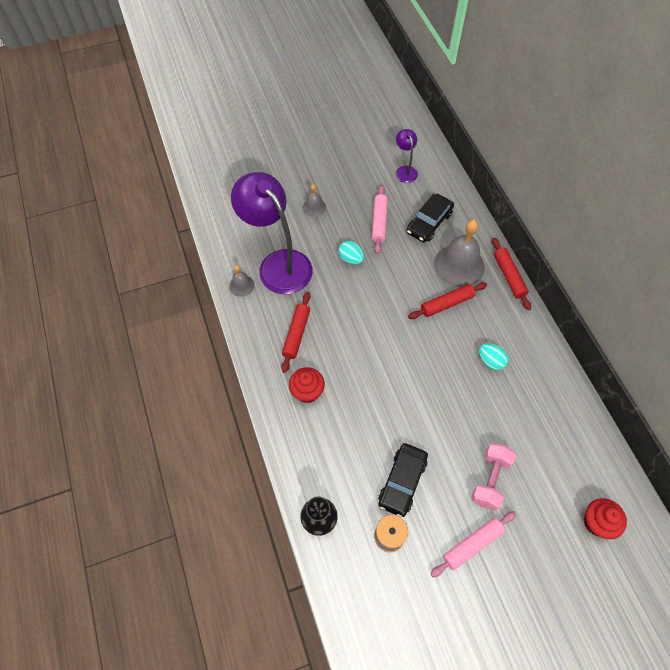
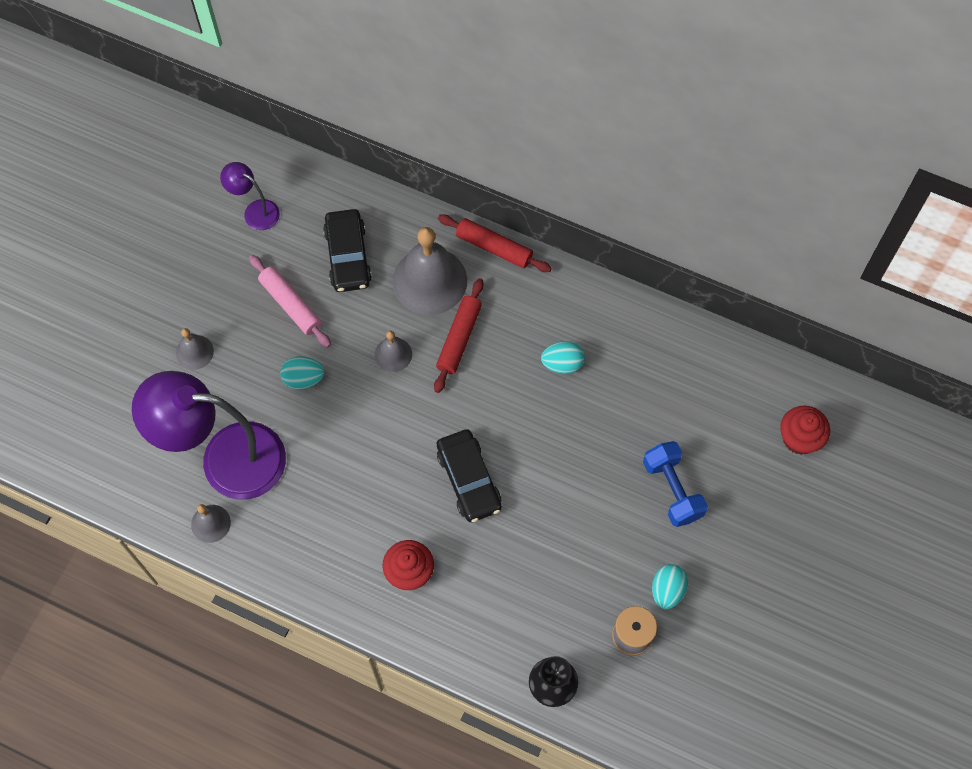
camera: 45 degrees left, 5 degrees up
red rolling pin [281,292,310,373] -> none
black car [379,443,428,517] -> black car moved to [437,429,502,522]
pink rolling pin [430,511,516,577] -> none
pink dumbbell [471,443,516,511] -> blue dumbbell [643,441,708,527]
none -> grey bell [375,331,412,372]
none -> turquoise egg [652,564,688,609]

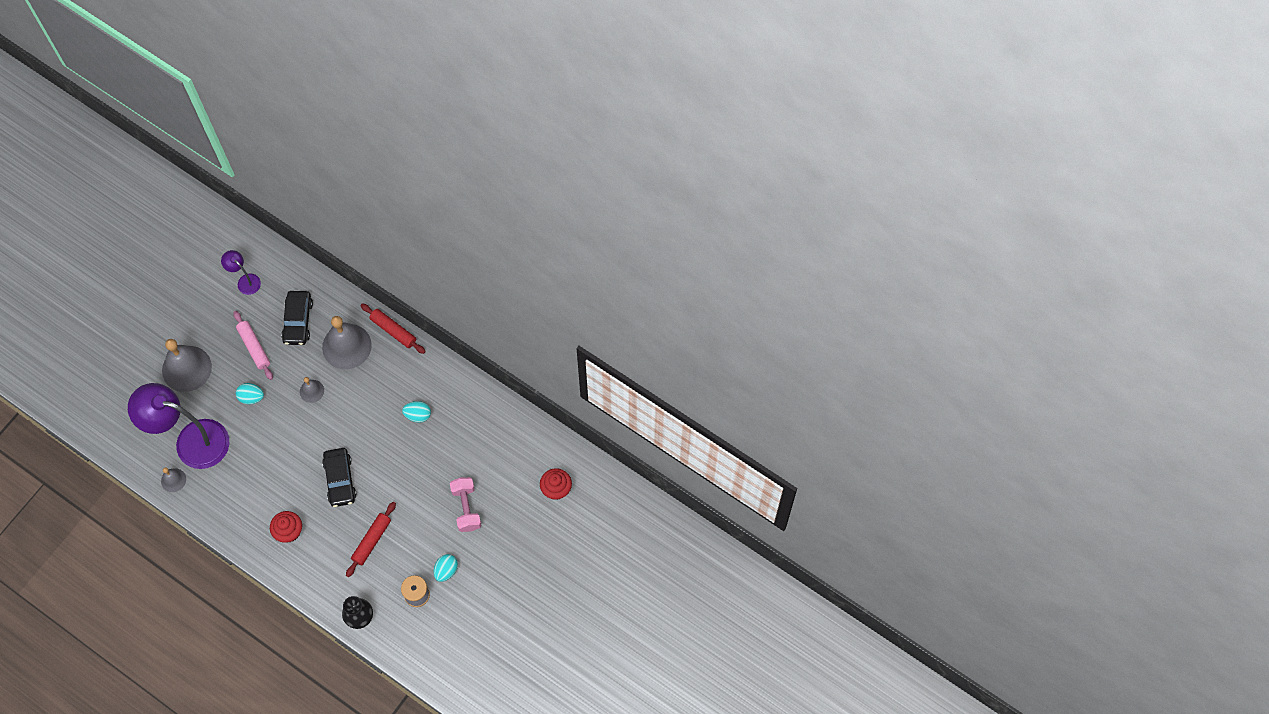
camera: 10 degrees right, 0 degrees up
grey bell [176,328,214,370] -> grey bell [162,339,212,392], size x2.02
red rolling pin [434,278,484,393] -> red rolling pin moved to [346,502,396,577]
blue dumbbell [643,441,708,527] -> pink dumbbell [450,477,481,532]

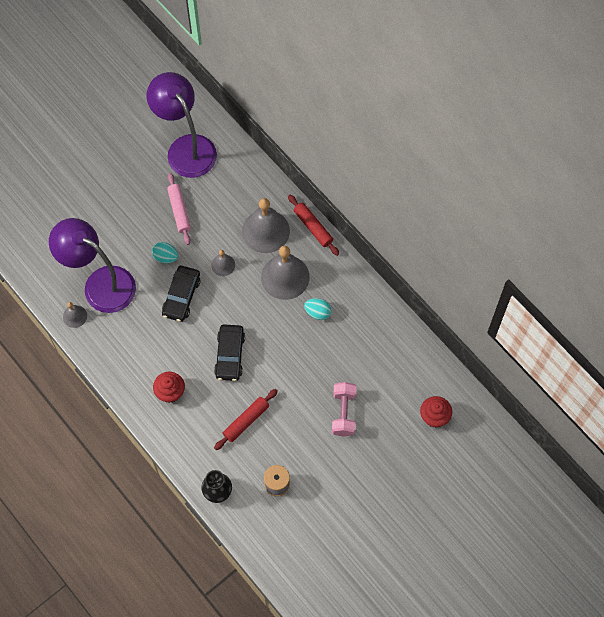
camera: 15 degrees right, 0 degrees up
grey bell [162,339,212,392] -> grey bell moved to [261,246,310,300]
purple lamp [221,250,261,295] -> purple lamp [147,72,217,178], size x2.19
black car [281,291,313,345] -> black car moved to [162,266,200,322]
turquoise egg [434,554,458,582] -> none

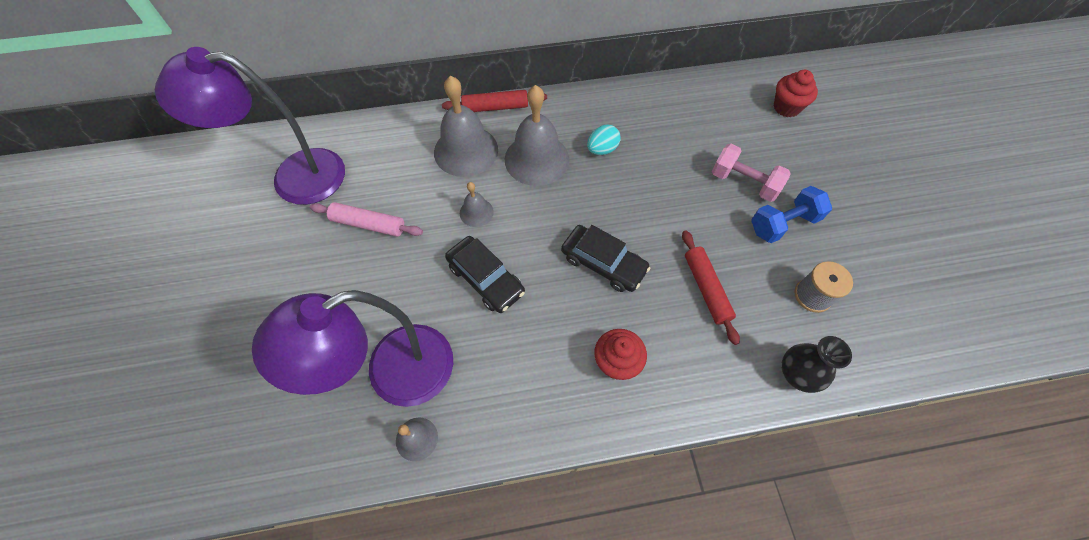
camera: 60 degrees left, 5 degrees down
turquoise egg [152,242,178,263] -> none
none -> blue dumbbell [751,186,832,243]

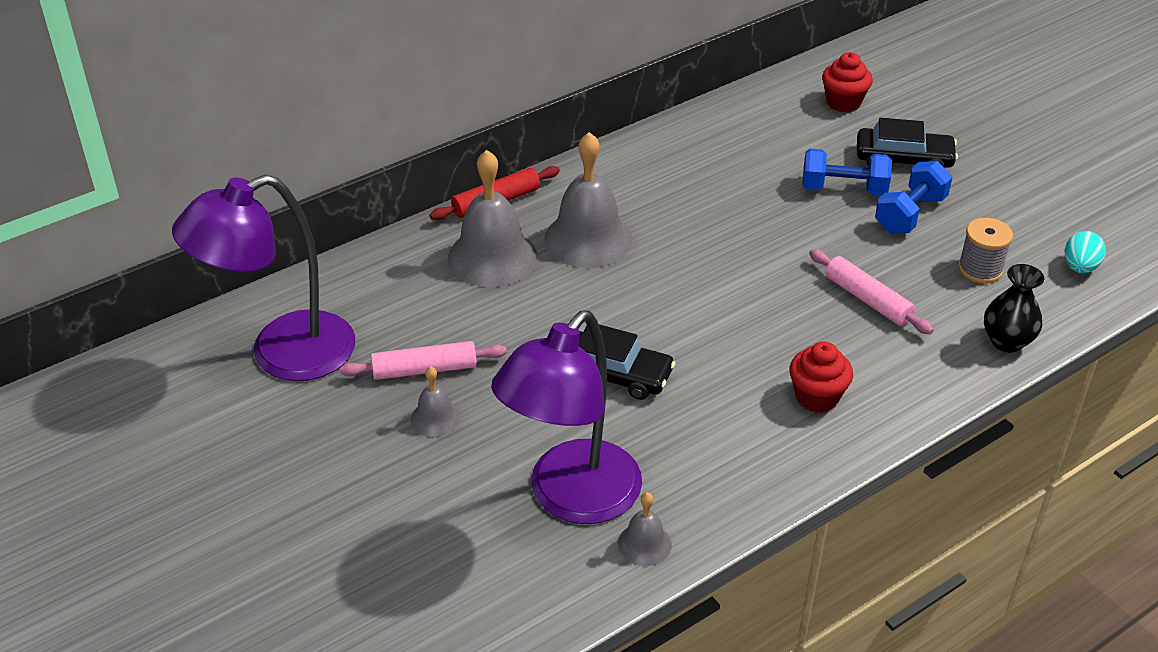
camera: 25 degrees left, 20 degrees down
grey bell [460,182,494,227] -> grey bell moved to [411,366,461,437]
black car [561,225,650,292] -> black car moved to [857,118,958,167]
turquoise egg [587,124,620,155] -> turquoise egg moved to [1064,231,1106,273]
red rolling pin [682,230,740,345] -> pink rolling pin [809,249,934,334]
pink dumbbell [712,144,791,202] -> blue dumbbell [802,149,892,195]

